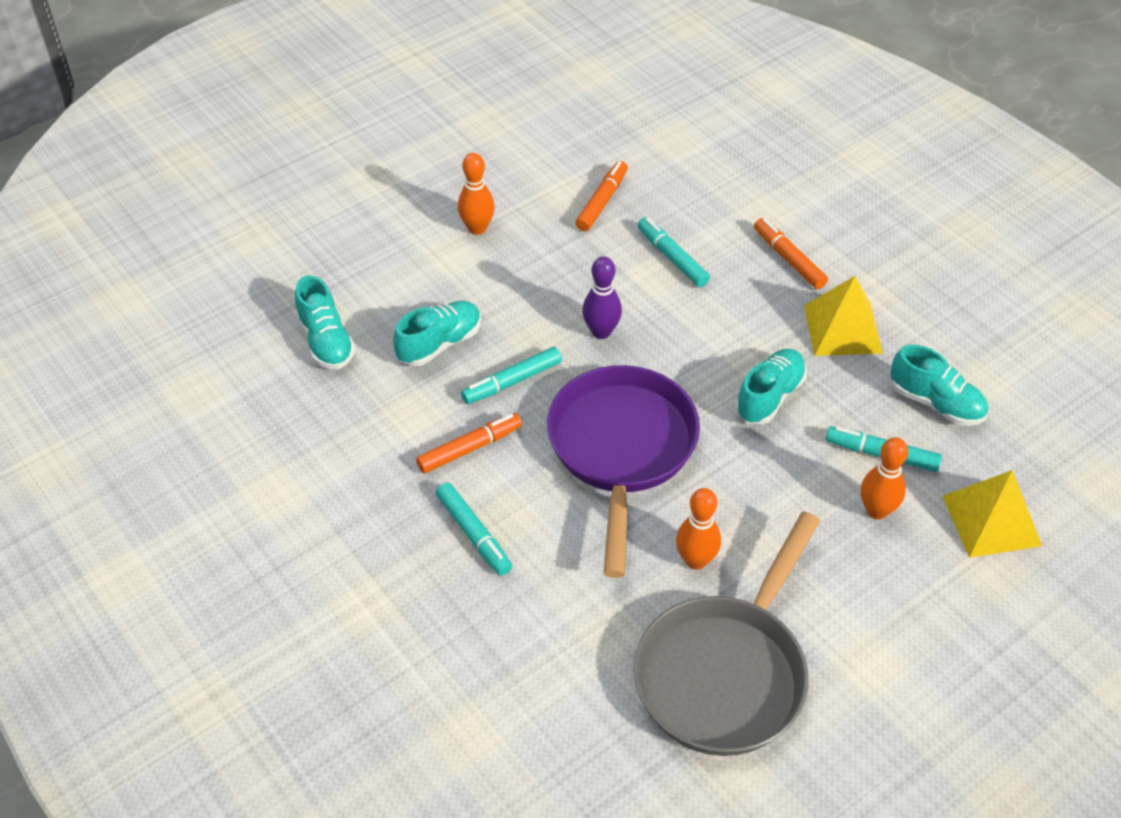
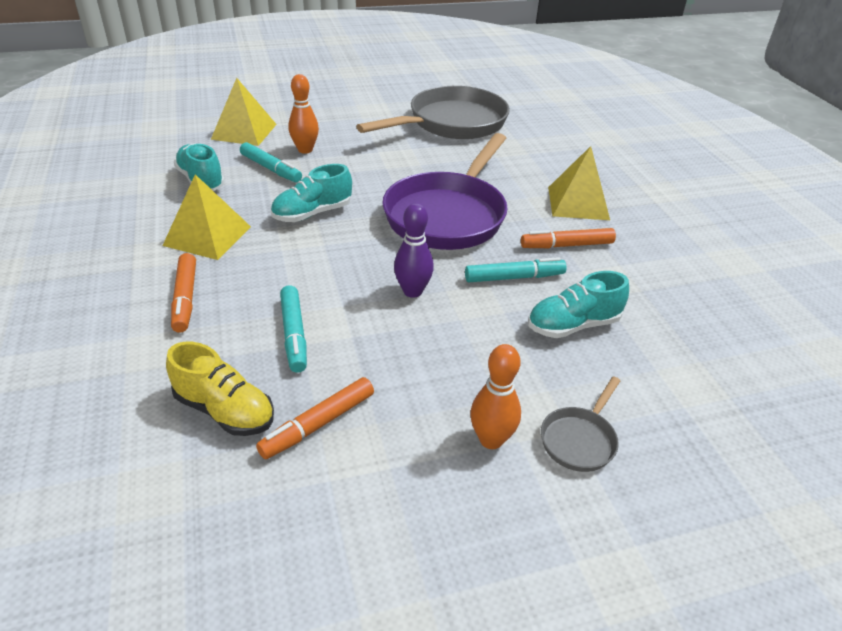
camera: 160 degrees left, 10 degrees down
turquoise shoe [295,275,356,369] -> none
turquoise marker [436,483,512,576] -> yellow pyramid [548,146,610,220]
orange bowling pin [676,488,721,570] -> none
none -> yellow shoe [166,342,274,436]
none -> grey pan [541,376,620,472]

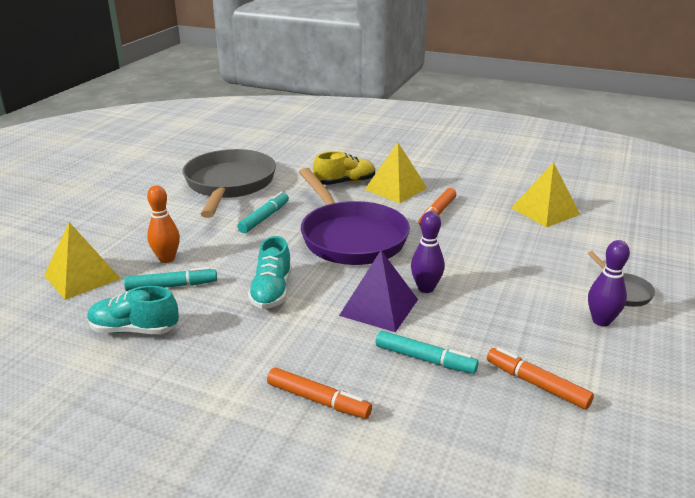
camera: 50 degrees left, 10 degrees down
yellow pyramid [162,174,251,260] -> yellow pyramid moved to [511,162,580,227]
yellow shoe [166,342,274,436] -> yellow shoe moved to [313,151,375,185]
orange marker [256,377,374,460] -> orange marker turned 135 degrees clockwise [487,347,594,409]
turquoise marker [465,257,567,282] -> turquoise marker moved to [237,192,289,233]
orange bowling pin [470,344,521,449] -> purple bowling pin [588,240,630,327]
turquoise shoe [528,271,629,338] -> none
none -> purple pyramid [339,250,418,332]

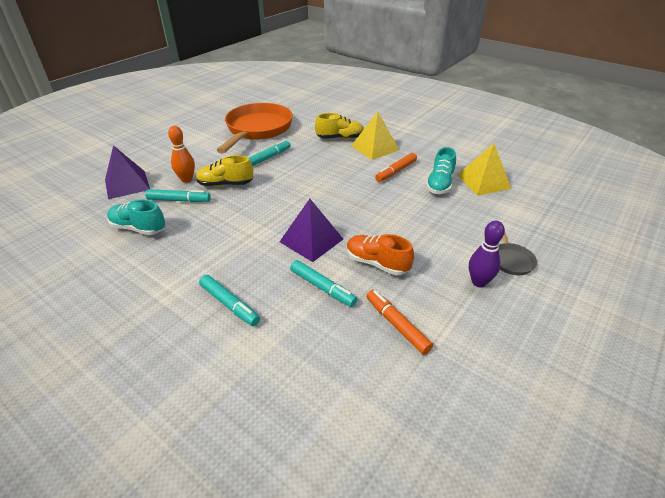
camera: 15 degrees right, 10 degrees up
yellow pyramid [44,222,121,300] -> purple pyramid [105,145,150,199]
grey pan [182,149,276,218] -> orange pan [217,103,293,153]
turquoise shoe [248,236,292,309] -> turquoise shoe moved to [426,147,456,194]
orange marker [267,368,372,419] -> turquoise marker [199,275,260,326]
purple pan [299,168,410,265] -> none
purple bowling pin [411,211,445,293] -> none
none -> yellow shoe [196,155,253,186]
none -> orange shoe [346,234,414,275]

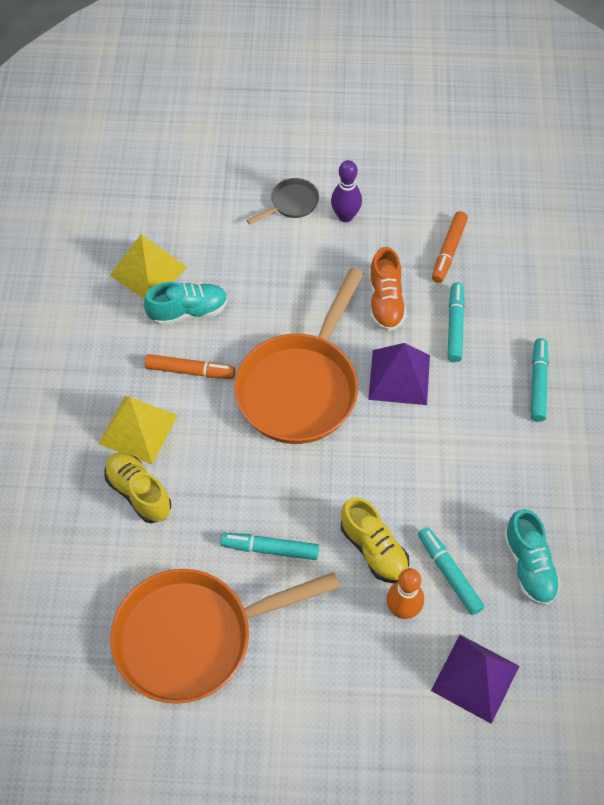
camera: 125 degrees left, 20 degrees up
none -> orange pan [234,268,364,444]

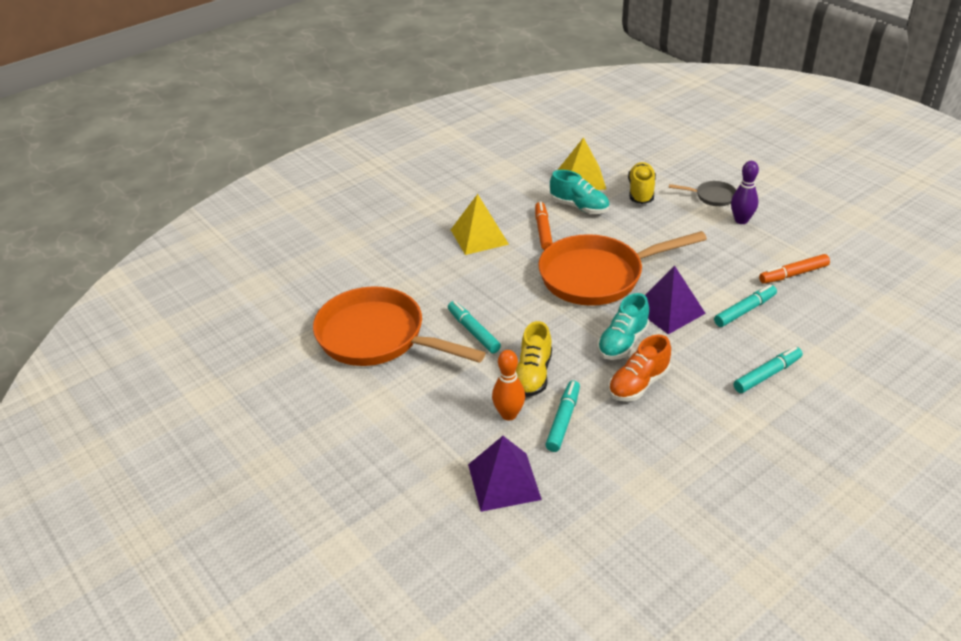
camera: 50 degrees right, 20 degrees down
yellow shoe [104,453,171,523] -> yellow shoe moved to [628,162,656,204]
orange marker [145,354,235,379] -> orange marker turned 150 degrees counterclockwise [535,201,553,250]
orange shoe [369,247,407,331] -> orange shoe moved to [608,335,671,401]
turquoise shoe [504,509,561,606] -> turquoise shoe moved to [597,293,649,360]

